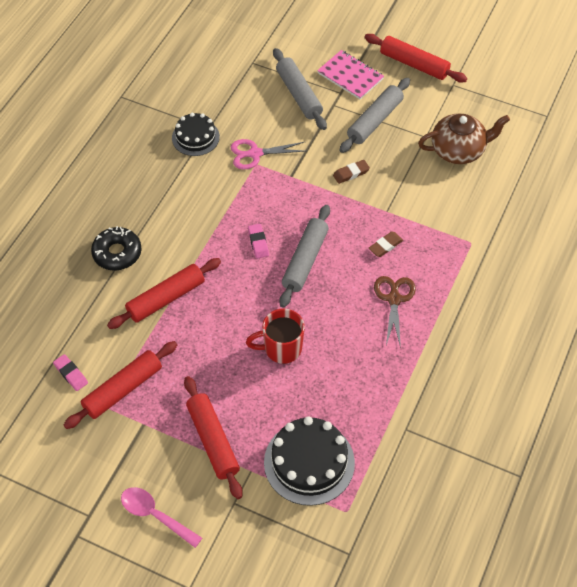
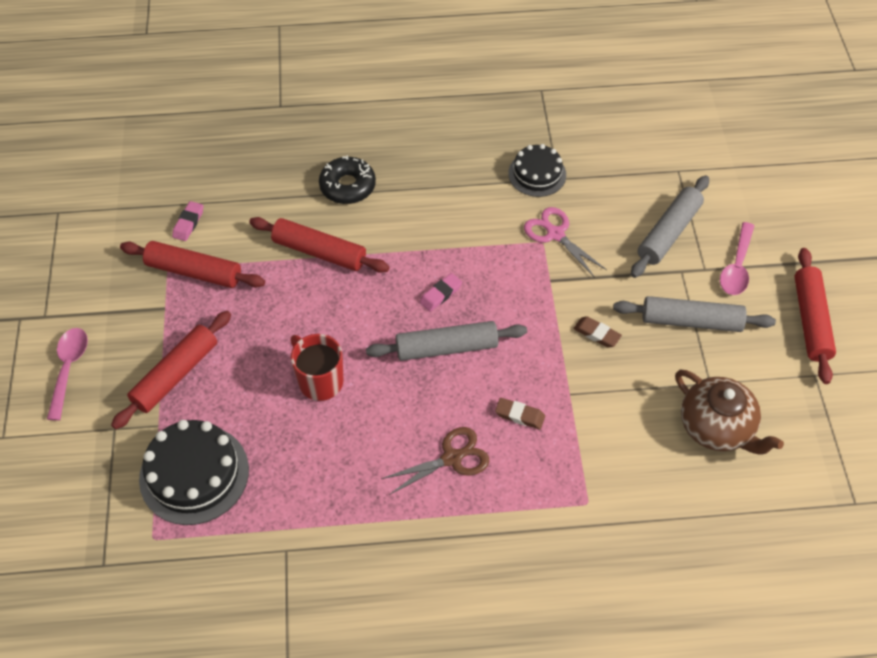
camera: 60 degrees right, 0 degrees up
pink notebook [317,50,384,99] -> pink spoon [720,222,754,295]

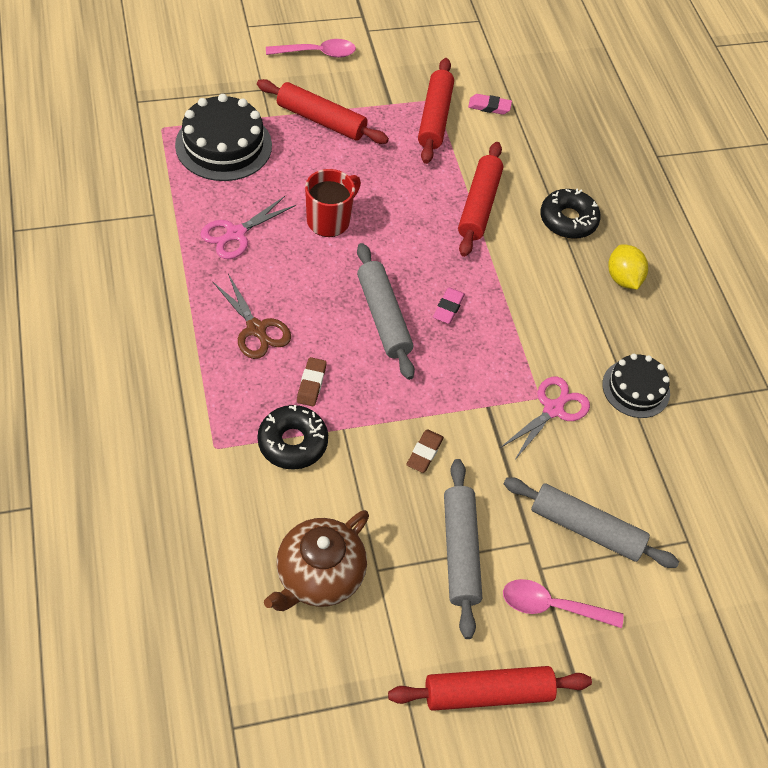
camera: 75 degrees right, 0 degrees up
pink eraser [419,273,462,312] -> pink eraser turned 75 degrees clockwise [433,288,465,324]
none -> pink scissors [200,196,296,259]
none -> black donut [258,405,328,470]
none -> yellow lemon [608,244,648,290]

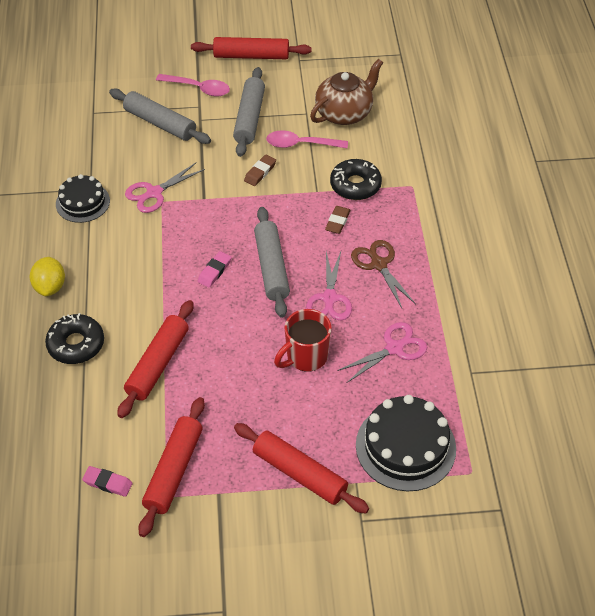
camera: 165 degrees left, 5 degrees down
pink spoon [266,39,356,58] -> pink spoon moved to [266,130,348,149]
none -> pink scissors [306,251,352,321]

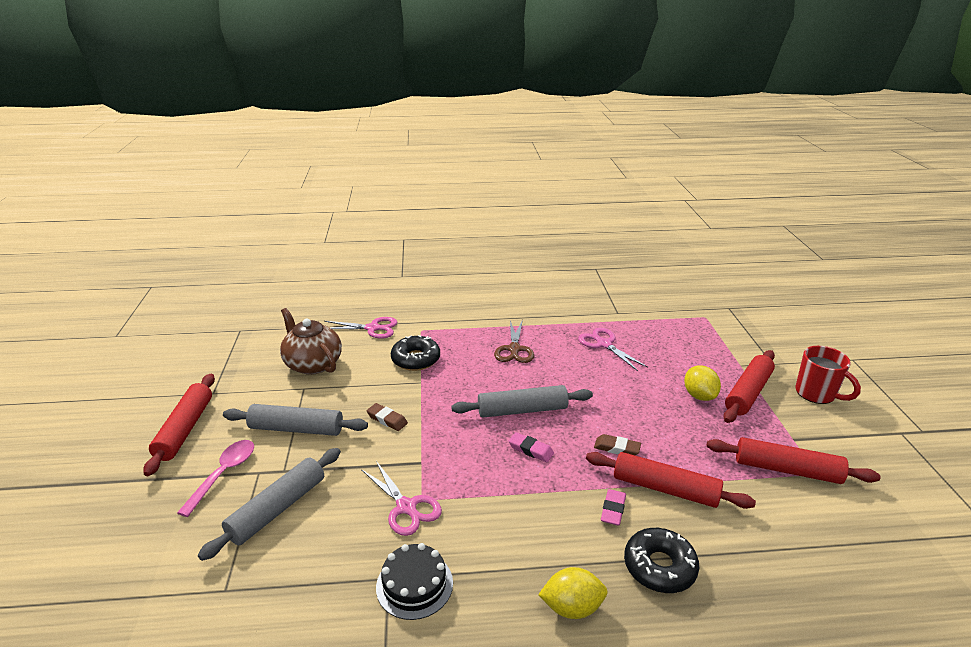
camera: 90 degrees left, 20 degrees down
pink eraser [82,466,133,497] -> pink eraser moved to [601,489,626,526]
pink spoon [266,130,348,149] -> none
red mug [274,309,332,372] -> red mug moved to [795,346,861,404]
pink scissors [306,251,352,321] -> pink scissors moved to [324,317,397,339]
brown eraser [325,206,351,234] -> brown eraser moved to [594,434,641,455]
brown scissors [351,240,416,308] -> brown scissors turned 60 degrees counterclockwise [494,319,534,363]
black cake [356,395,456,491] -> none
none -> yellow lemon [684,365,721,401]

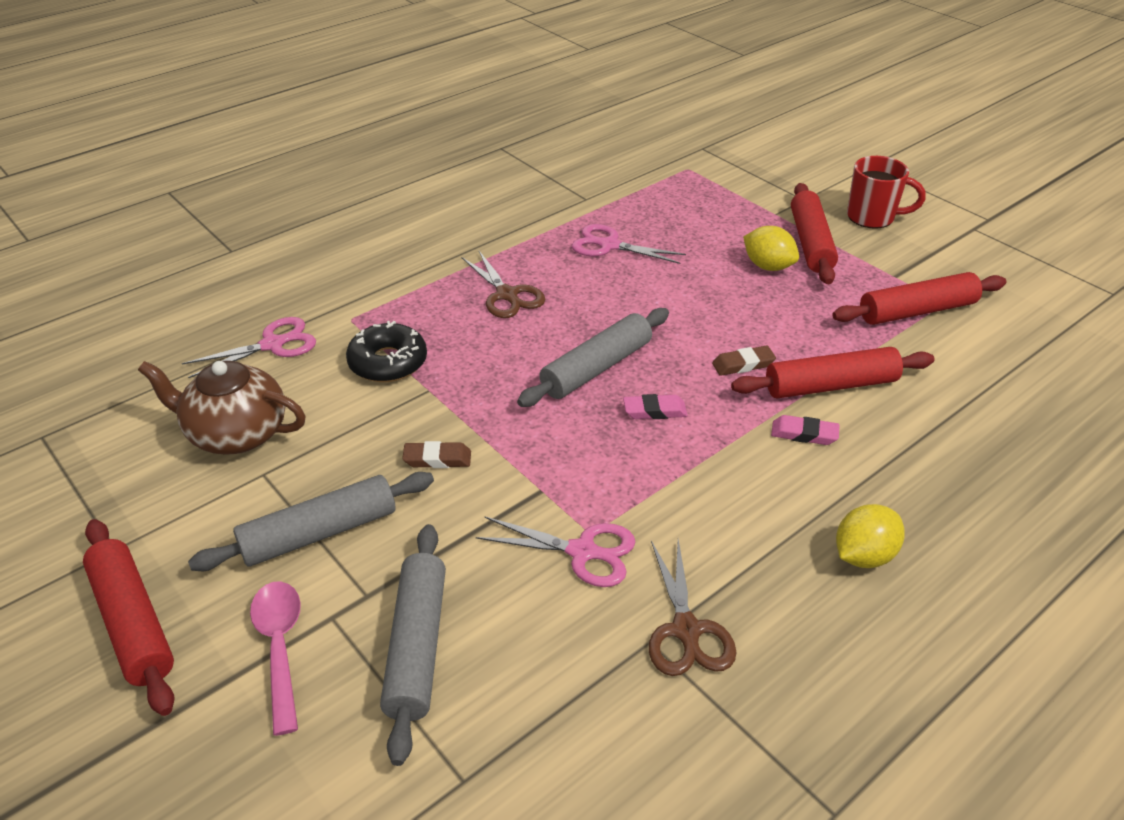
camera: 35 degrees left, 10 degrees up
black cake [376,543,453,620] -> brown scissors [649,539,736,676]
pink eraser [601,489,626,526] -> pink eraser turned 60 degrees counterclockwise [771,415,840,445]
black donut [624,528,699,593] -> none

